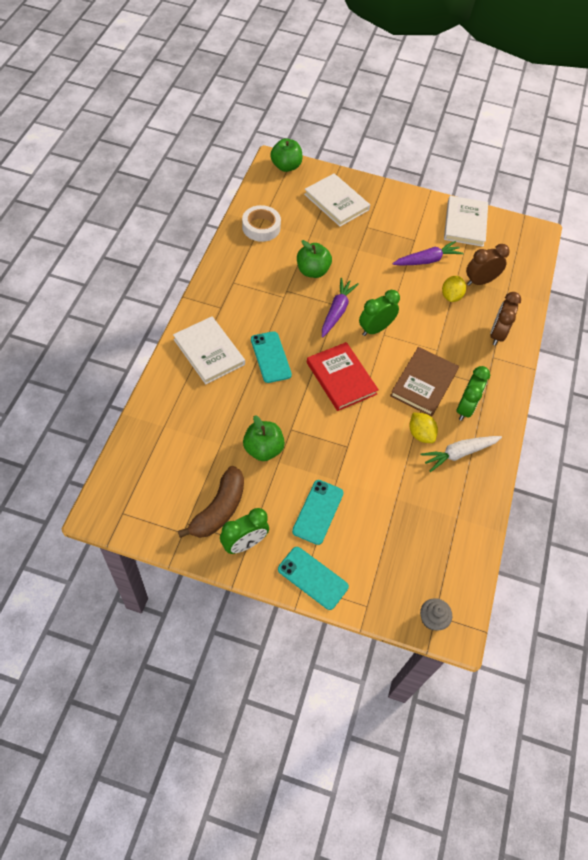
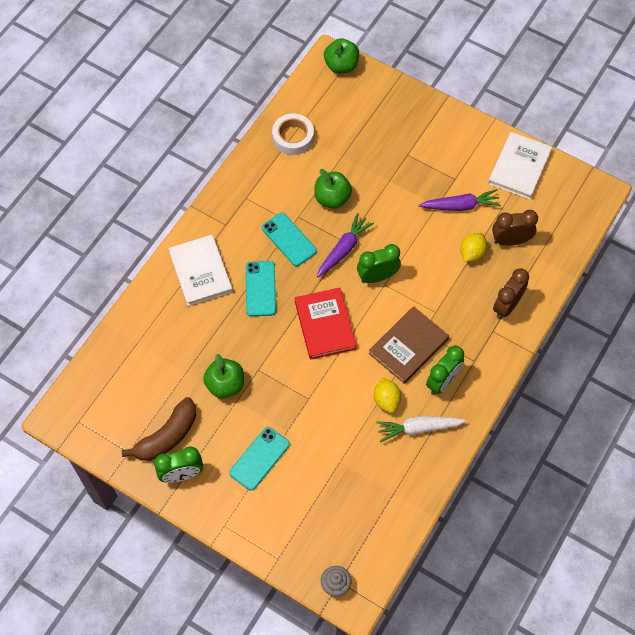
camera: 20 degrees right, 5 degrees up
turquoise phone [278,547,349,610] -> turquoise phone moved to [262,213,317,266]
white book [304,173,370,227] -> none

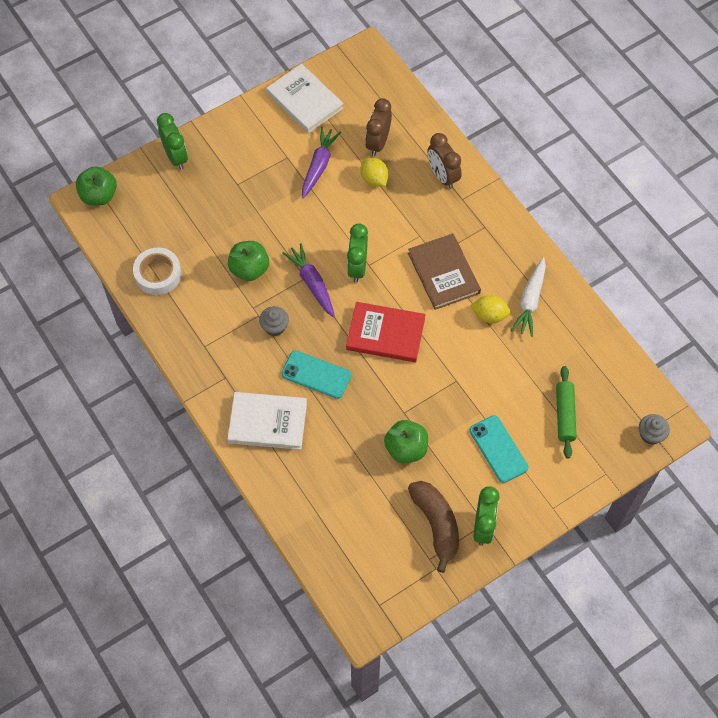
camera: 65 degrees left, 0 degrees up
turquoise phone [262,213,317,266] -> grey cupcake [259,306,289,336]
green clock [426,346,464,395] -> green clock moved to [157,113,188,170]
none -> green rolling pin [556,366,577,458]

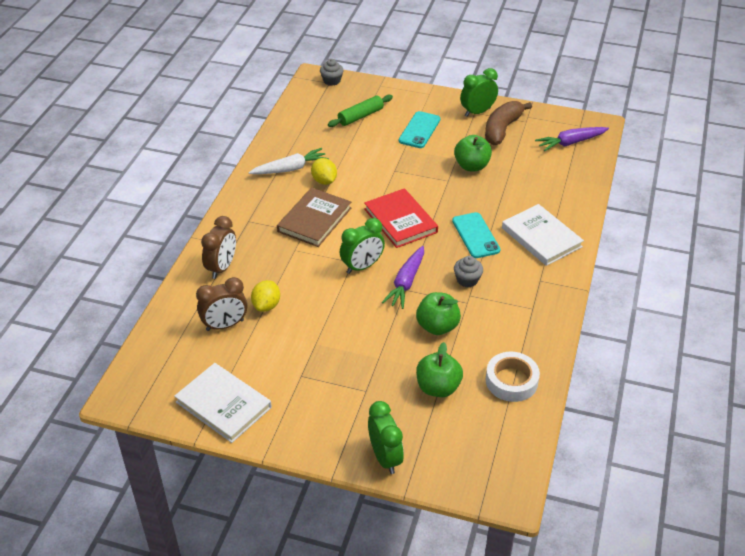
camera: 130 degrees left, 20 degrees down
green apple [76,166,117,206] -> green apple moved to [416,342,463,397]
green clock [157,113,188,170] -> green clock turned 135 degrees clockwise [368,401,404,474]
white book [266,64,343,133] -> white book turned 60 degrees counterclockwise [174,363,272,443]
purple carrot [302,127,341,198] -> purple carrot moved to [535,127,609,152]

